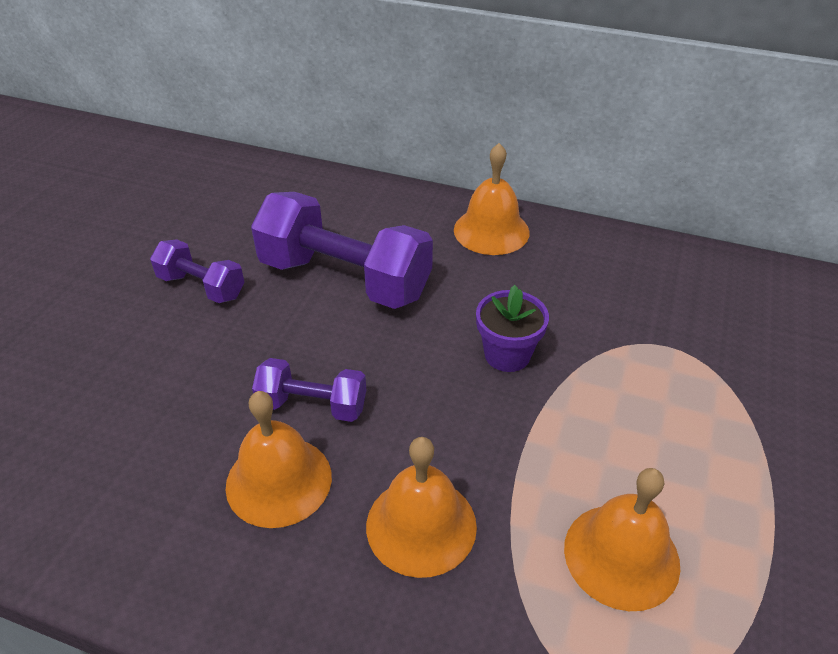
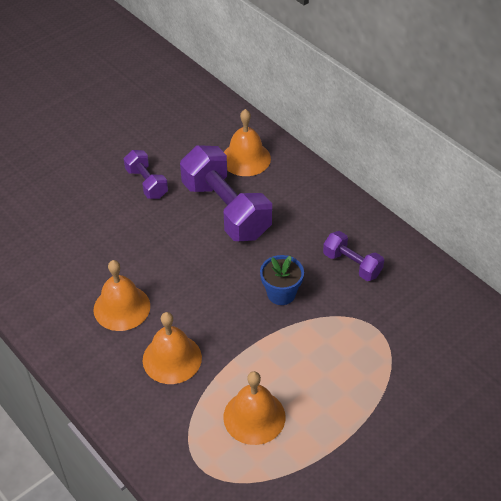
camera: 30 degrees right, 5 degrees up
purple dumbbell [252,358,366,422] -> purple dumbbell moved to [323,231,384,281]
orange bell [454,143,530,255] -> orange bell moved to [224,109,271,176]
purple flower pot [476,285,549,372] -> blue flower pot [260,255,304,305]

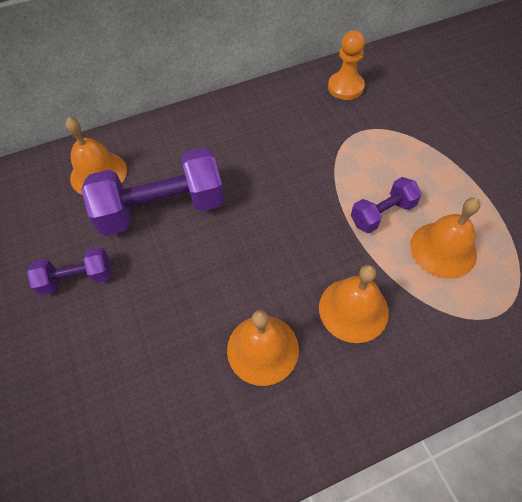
camera: 70 degrees left, 10 degrees up
blue flower pot [260,255,304,305] -> none
purple dumbbell [323,231,384,281] -> purple dumbbell moved to [351,177,422,233]
none -> orange pawn [328,31,365,100]

